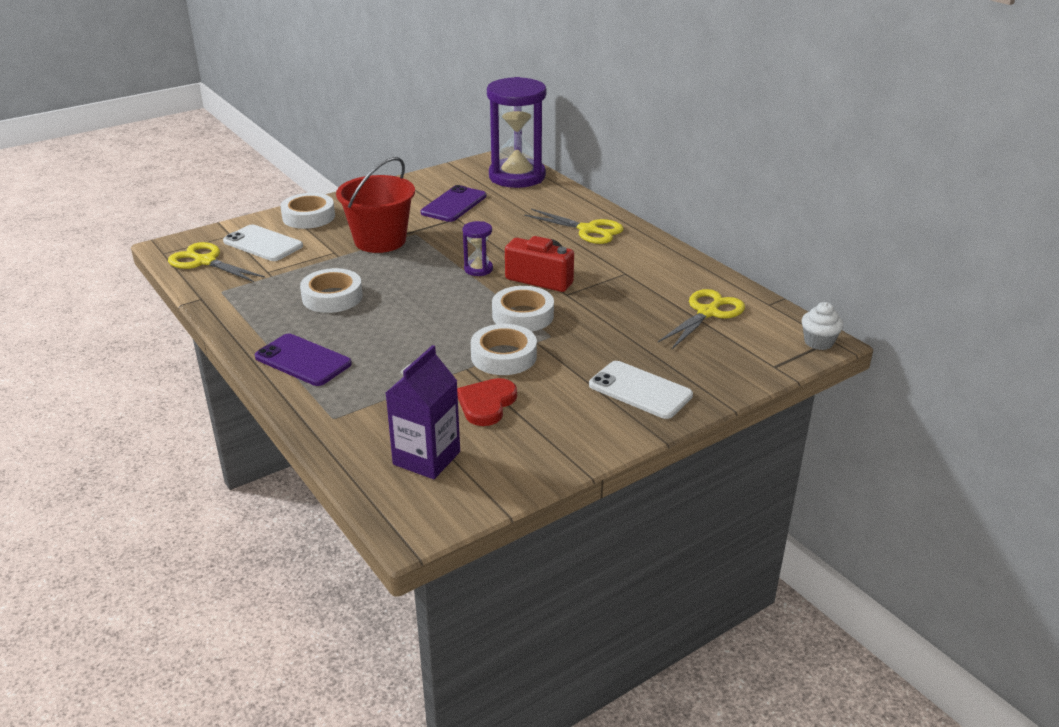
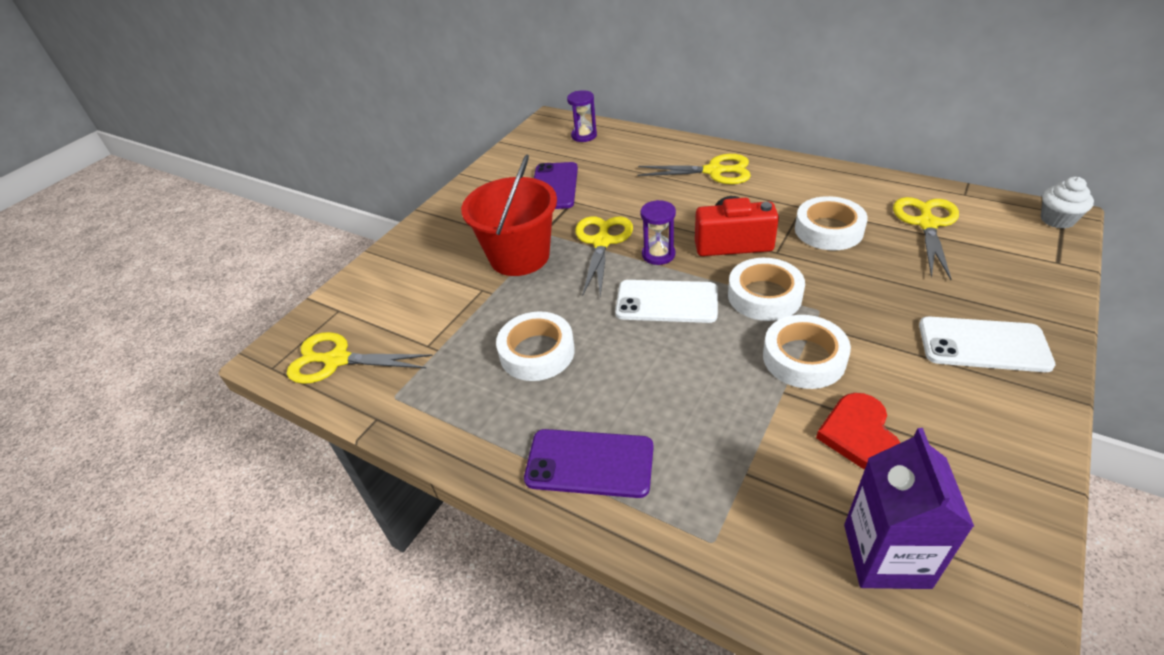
camera: 20 degrees left, 10 degrees up
white phone [223,224,303,261] -> white phone moved to [615,280,718,323]
white tape [280,193,335,229] -> white tape moved to [795,196,868,250]
purple hourglass [487,77,546,188] -> purple hourglass [567,90,597,142], size x0.43
none -> yellow scissors [575,216,633,297]

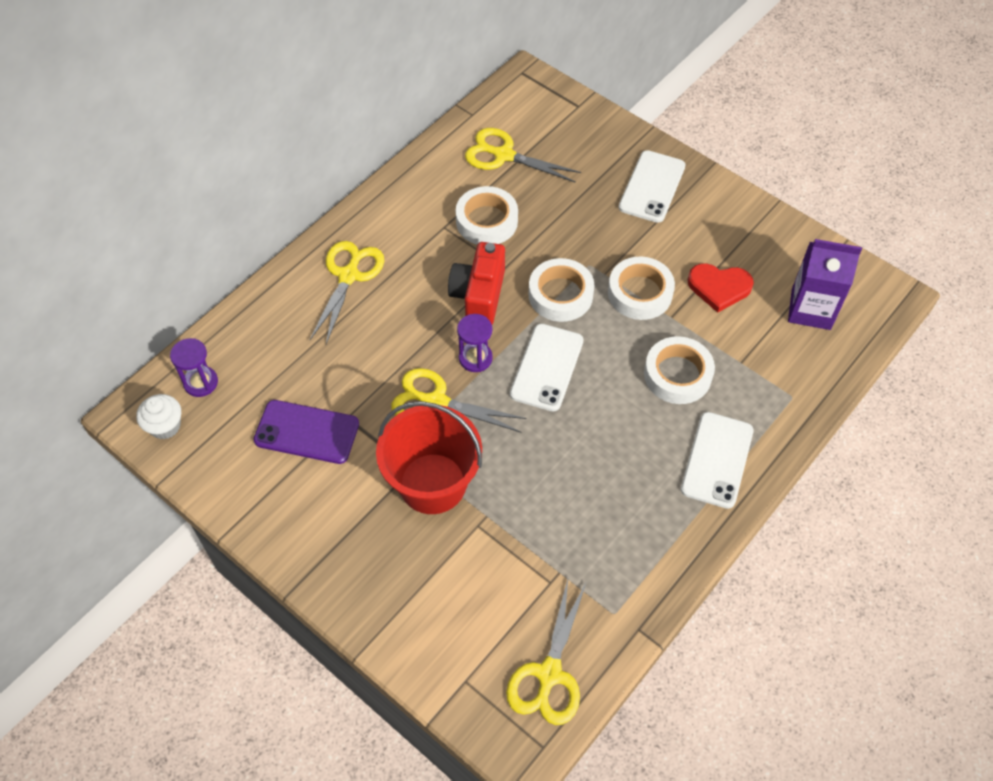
camera: 85 degrees left, 15 degrees up
white tape [496,311,575,381] -> white tape moved to [644,336,715,404]
purple phone [524,429,653,498] -> white phone [681,412,754,509]
white cupcake [1041,177,1094,228] -> white cupcake moved to [136,394,181,440]

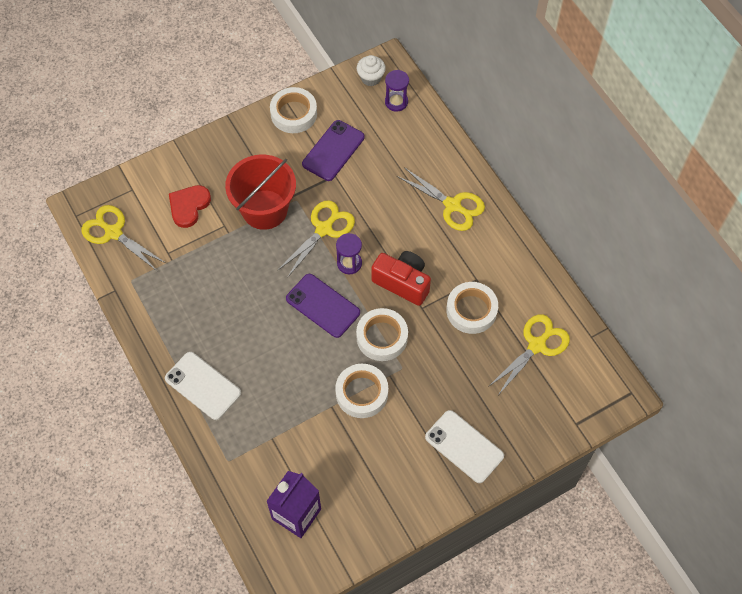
camera: 110 degrees right, 5 degrees up
white phone [510,324,583,412] -> purple phone [286,274,360,338]
white tape [644,336,715,404] -> white tape moved to [270,87,317,133]
red heart [688,263,754,313] -> red heart moved to [169,185,211,228]

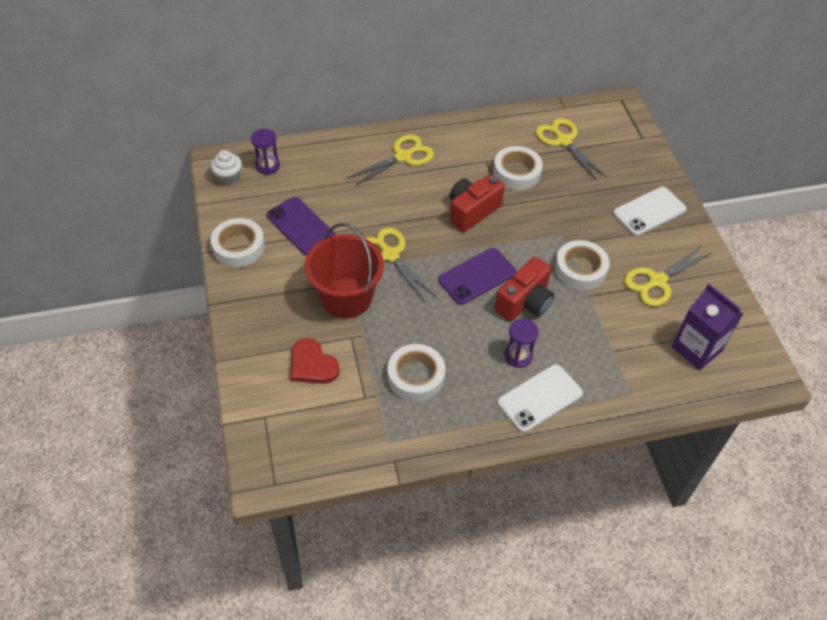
camera: 75 degrees left, 10 degrees down
yellow scissors [81,205,166,272] -> yellow scissors moved to [624,246,712,306]
purple hourglass [336,233,362,274] -> purple hourglass moved to [504,319,539,368]
white tape [356,308,408,361] -> white tape moved to [388,344,445,401]
none -> red camera [495,257,554,322]

